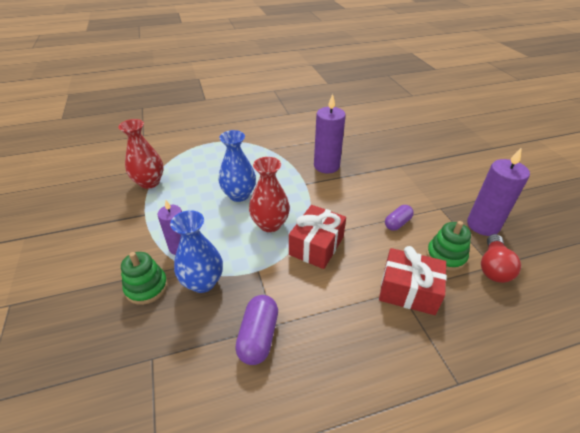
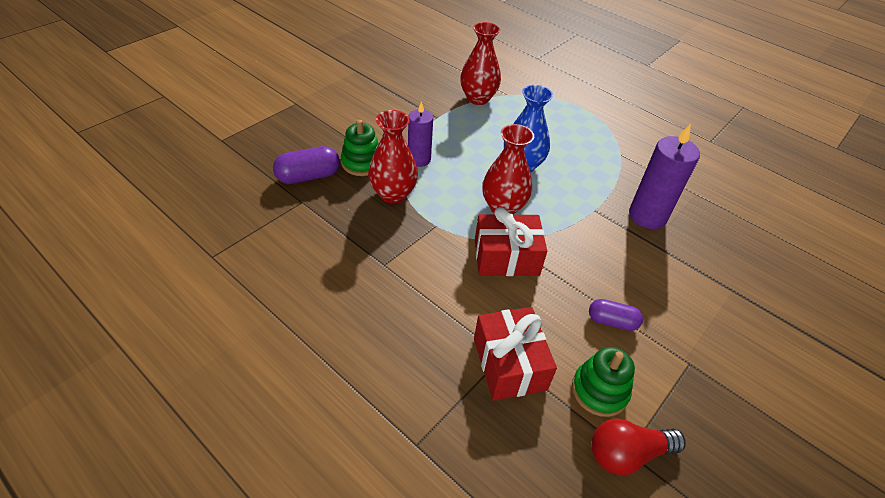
camera: 55 degrees right, 5 degrees up
blue vase [170,210,223,293] -> red vase [368,110,418,204]
purple capsule [235,295,278,365] -> purple capsule moved to [273,146,340,184]
purple candle [467,147,530,236] -> none

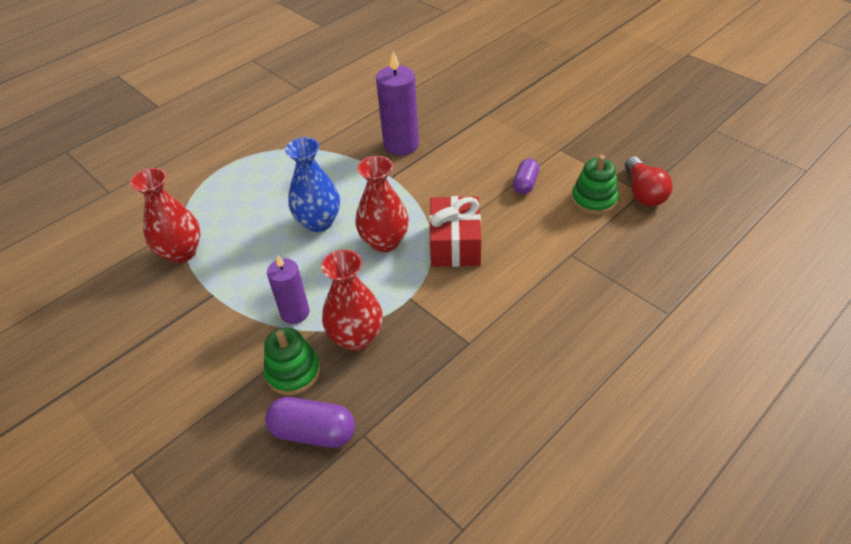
camera: 80 degrees left, 0 degrees up
purple capsule [273,146,340,184] -> purple capsule turned 60 degrees counterclockwise [265,397,355,448]
red gift [474,307,557,401] -> none

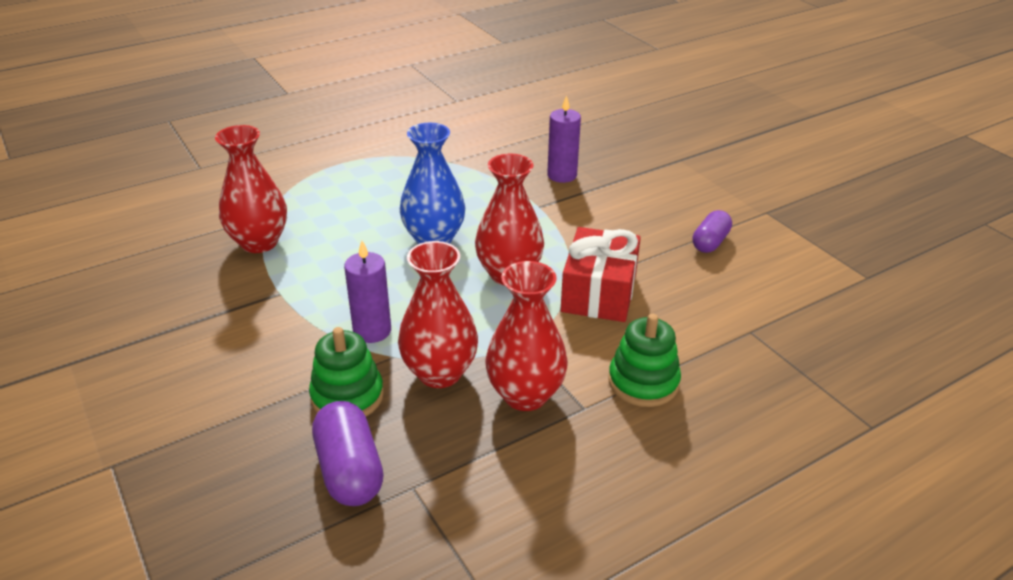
camera: 10 degrees right, 10 degrees down
purple capsule [265,397,355,448] -> purple capsule turned 45 degrees clockwise [312,401,384,506]
purple candle [376,51,419,156] -> purple candle [547,95,581,183], size x0.65
green stacking toy [571,155,618,215] -> green stacking toy moved to [608,314,681,407]
red light bulb [625,157,673,206] -> none
none -> red vase [485,261,568,411]

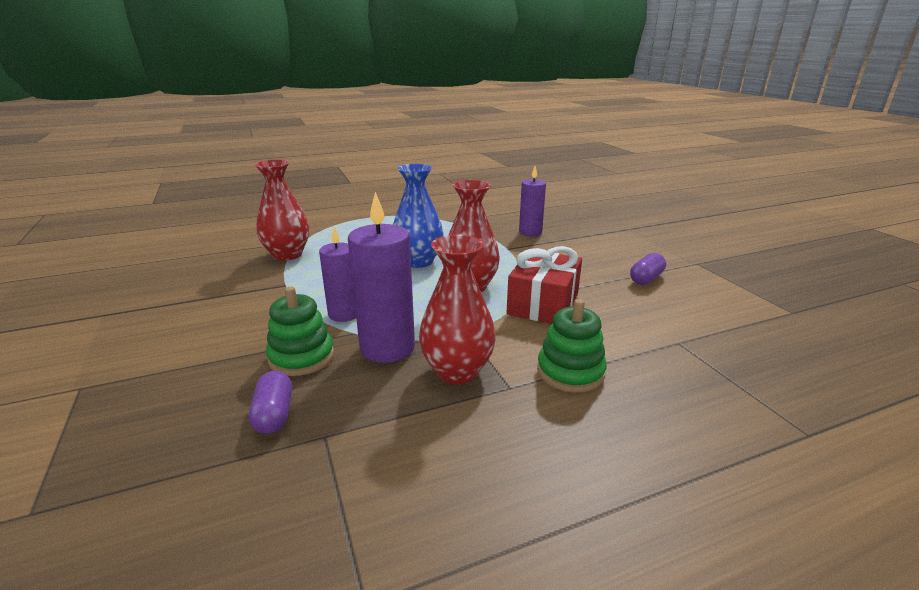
camera: 10 degrees right, 10 degrees down
purple capsule [312,401,384,506] -> purple capsule [249,371,292,434], size x0.67
red vase [398,241,478,388] -> purple candle [348,192,415,363]

